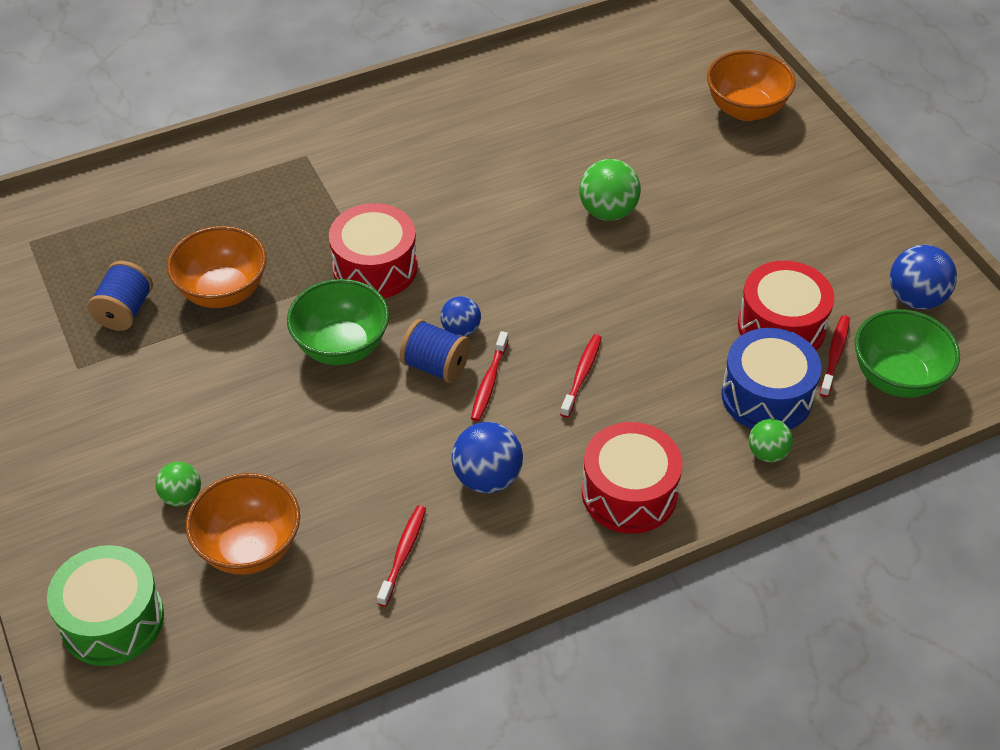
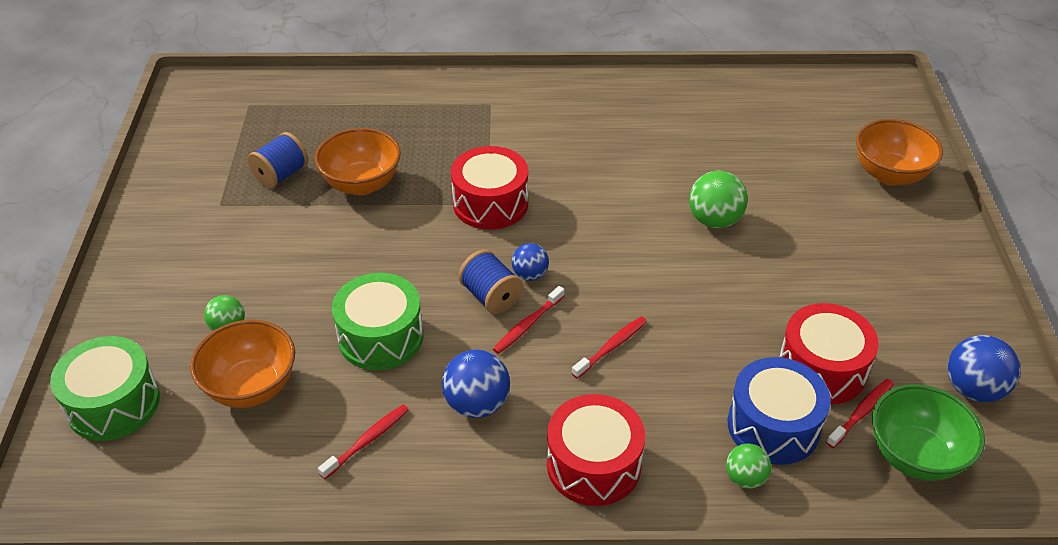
camera: 25 degrees right, 5 degrees down
green bowl [287,279,389,365] -> none
none -> green drum [332,273,423,370]

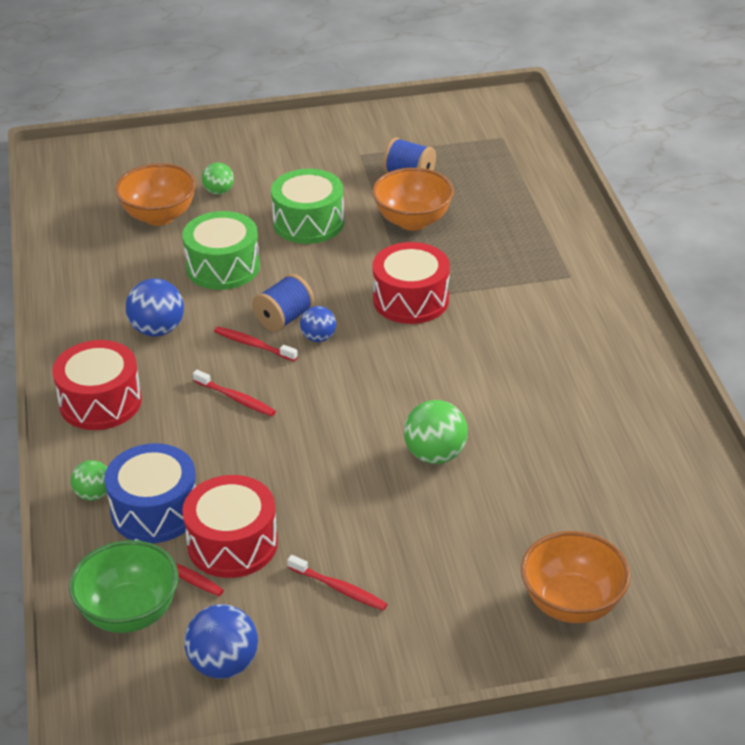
camera: 80 degrees right, 5 degrees down
green drum [50,336,160,441] -> green drum moved to [271,169,344,244]
red toothbrush [318,405,409,479] -> red toothbrush moved to [287,555,387,611]

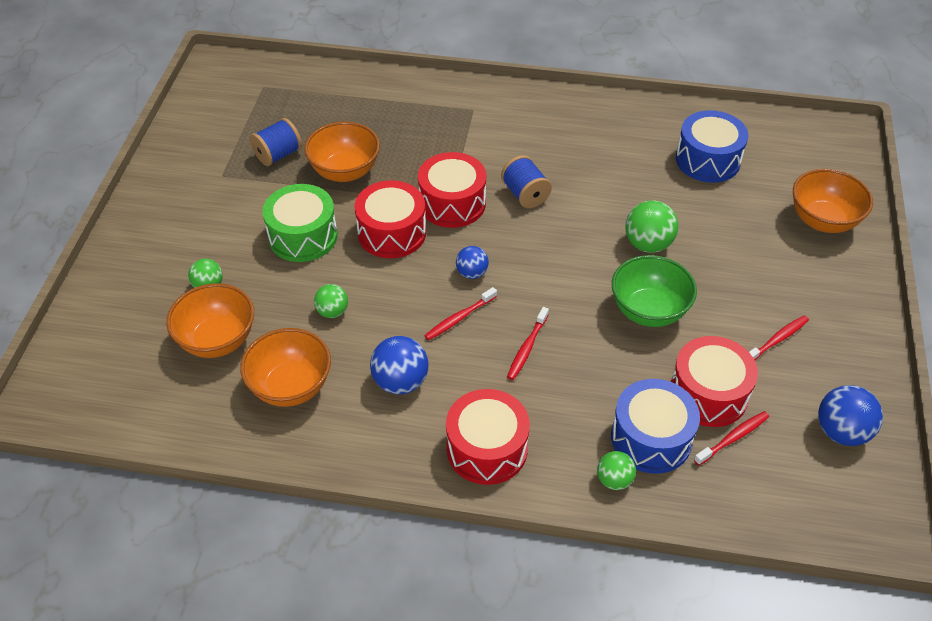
camera: 70 degrees left, 10 degrees up
green bowl [69,540,178,633] -> green bowl moved to [612,255,697,327]
green drum [182,211,260,290] -> green ball [314,284,348,318]
red toothbrush [193,370,276,417] -> red toothbrush turned 150 degrees clockwise [507,307,549,380]
blue spool [252,274,314,332] -> blue spool moved to [501,155,552,208]
none -> orange bowl [240,328,331,407]
none -> red drum [354,180,426,258]
none -> blue drum [676,110,748,183]

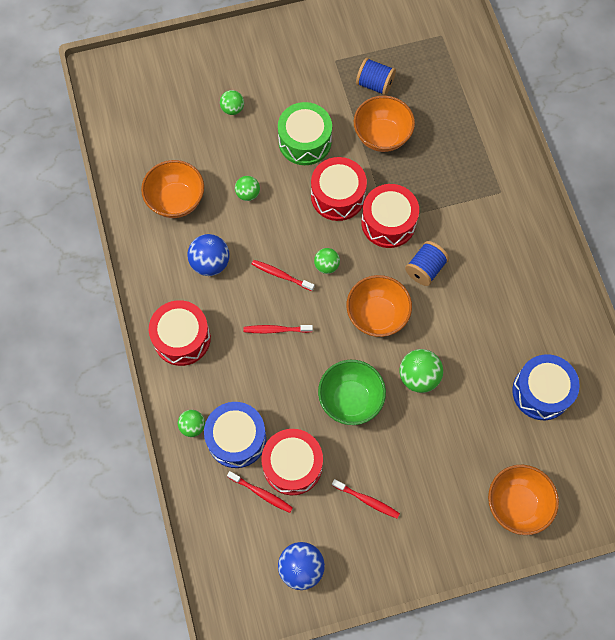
camera: 65 degrees right, 20 degrees up
orange bowl [166,283,254,358] -> orange bowl moved to [346,275,412,337]
blue ball [456,246,489,279] -> green ball [314,248,340,274]

